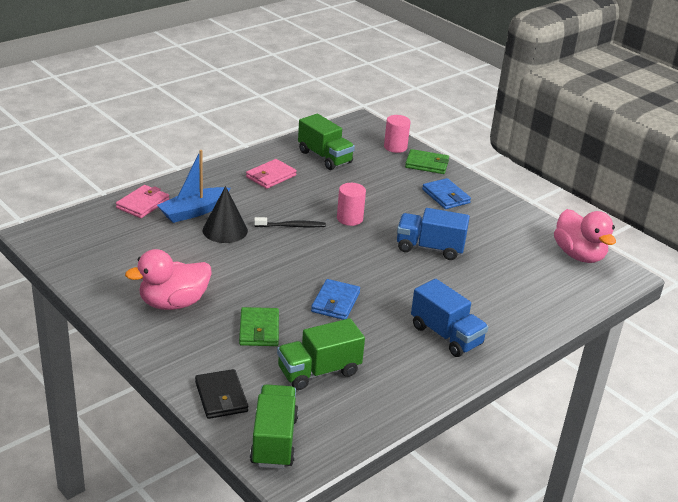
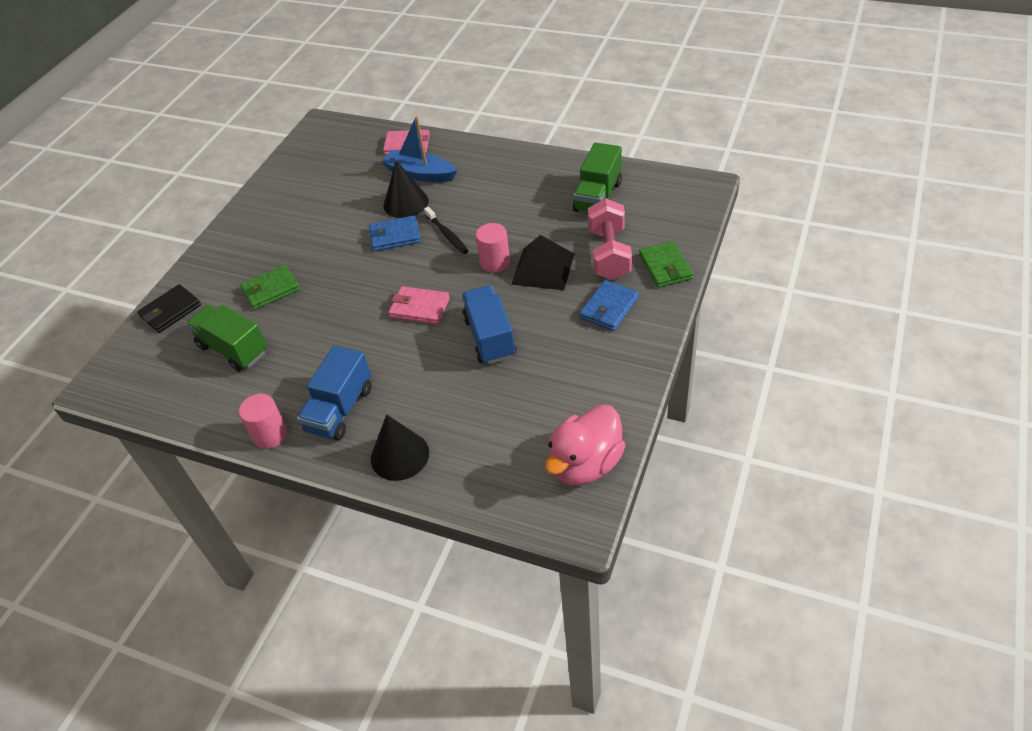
camera: 70 degrees right, 15 degrees up
pink duck [125,249,212,310] -> none
pink wallet [246,159,297,189] -> pink wallet moved to [388,286,450,325]
green truck [250,384,299,469] -> none
blue wallet [311,279,360,320] -> blue wallet moved to [368,215,421,251]
pink cylinder [384,115,410,153] -> pink cylinder moved to [239,394,287,449]
none -> black cone [371,414,429,481]
none -> black pyramid [511,235,574,290]
none -> pink dumbbell [588,198,632,280]

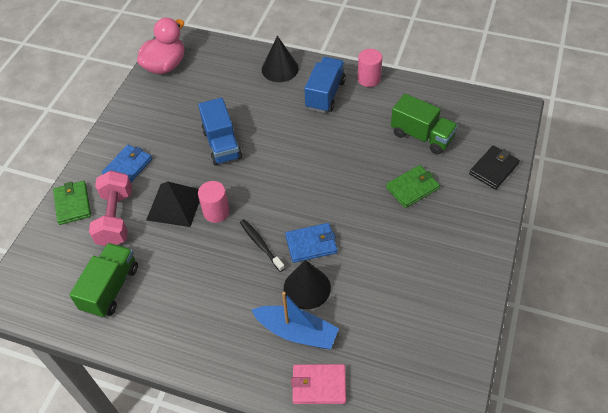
camera: 175 degrees right, 5 degrees up
pink wallet [388,286,450,325] -> none

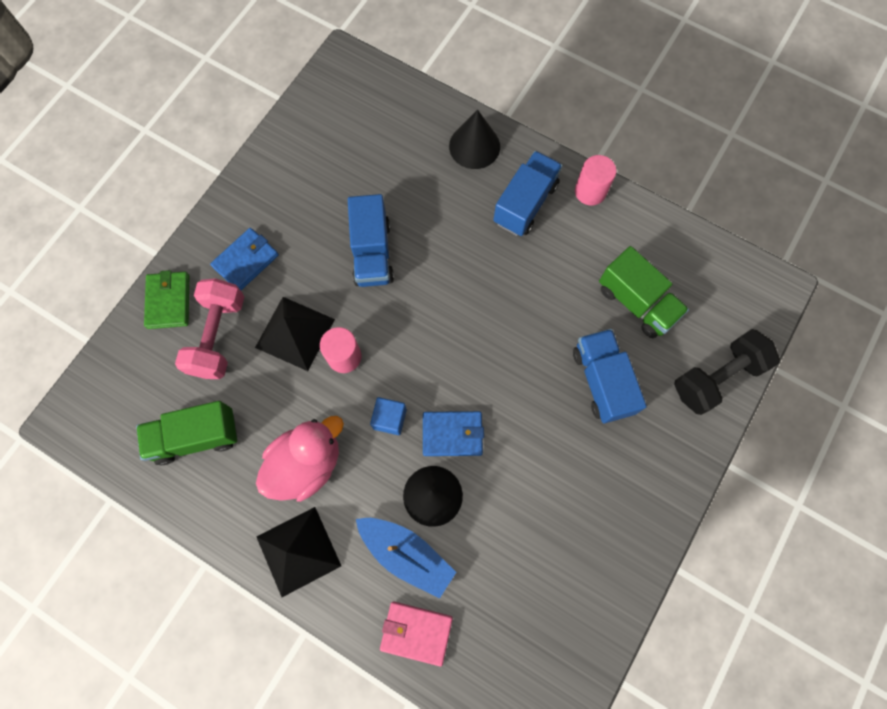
camera: 10 degrees right, 20 degrees up
green truck [69,243,138,318] -> green truck turned 135 degrees counterclockwise [136,401,238,465]
pink duck [137,18,184,74] -> pink duck moved to [256,416,344,502]
black toothbrush [240,219,285,272] -> blue cube [370,397,407,435]
green wallet [386,165,440,208] -> blue truck [573,329,647,424]
black wallet [469,145,520,189] -> black dumbbell [674,329,780,415]
none -> black pyramid [257,507,341,597]

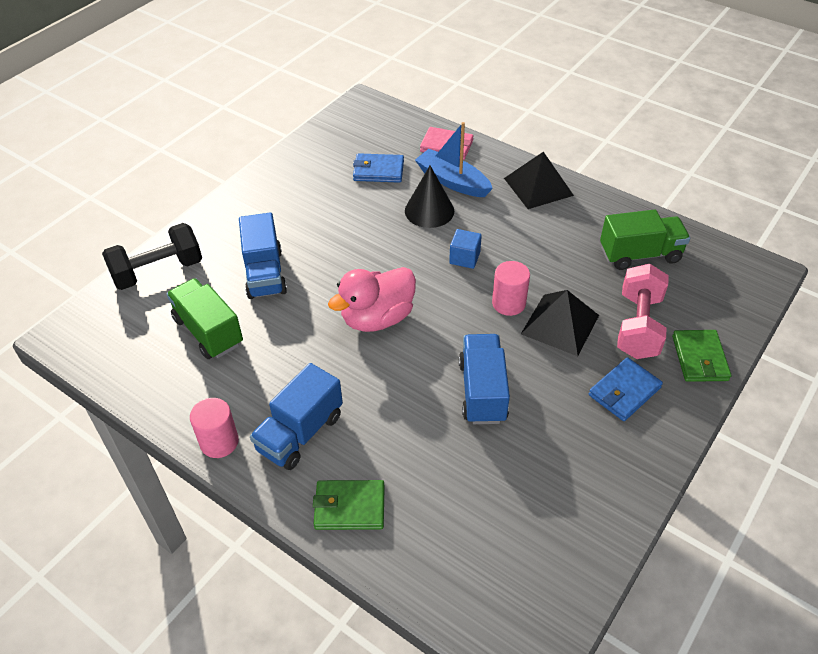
camera: 175 degrees left, 25 degrees down
pink duck [256,416,344,502] -> pink duck moved to [328,267,416,332]
blue wallet [423,411,484,456] -> blue wallet moved to [353,153,404,183]
black cone [449,109,500,169] -> green wallet [313,480,385,530]

